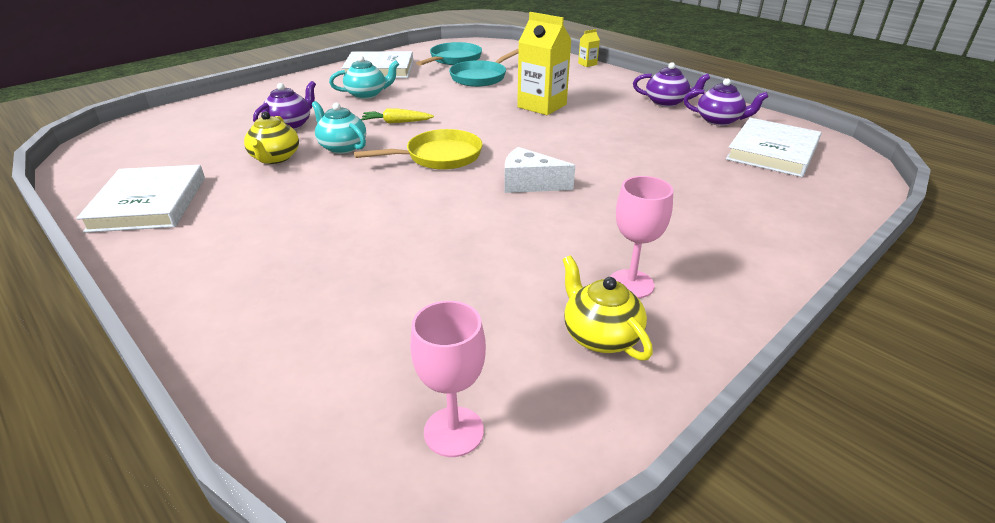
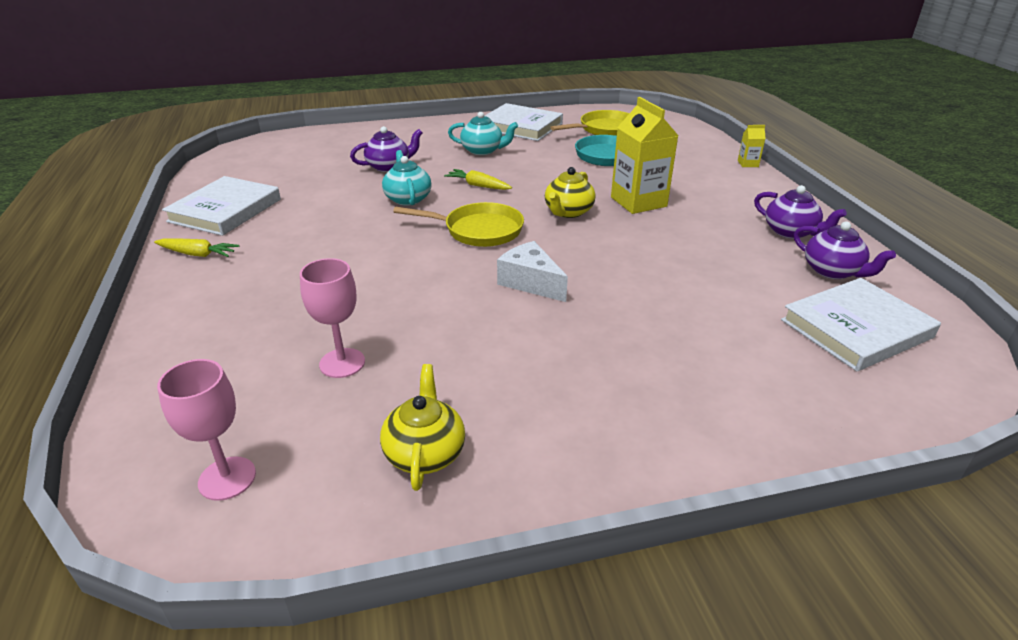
camera: 30 degrees right, 0 degrees up
yellow teapot [244,111,299,164] -> yellow teapot moved to [545,167,595,218]
turquoise pan [416,42,482,66] -> yellow pan [550,110,629,136]
pink goblet [610,176,673,298] -> pink goblet moved to [300,258,365,378]
none -> yellow carrot [154,238,239,257]

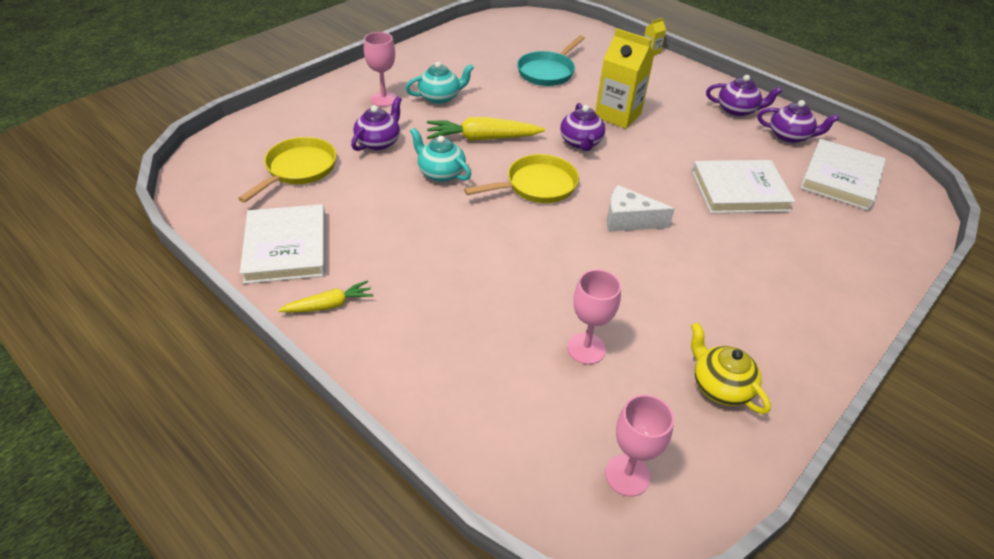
camera: 35 degrees left, 10 degrees up
yellow carrot [444,169,512,190] -> yellow carrot [427,117,545,141], size x1.67
white book [485,103,563,141] -> white book moved to [692,160,795,213]
yellow teapot [545,167,595,218] -> purple teapot [560,103,605,151]
yellow pan [550,110,629,136] -> yellow pan moved to [238,137,336,203]
none -> pink goblet [364,32,397,107]

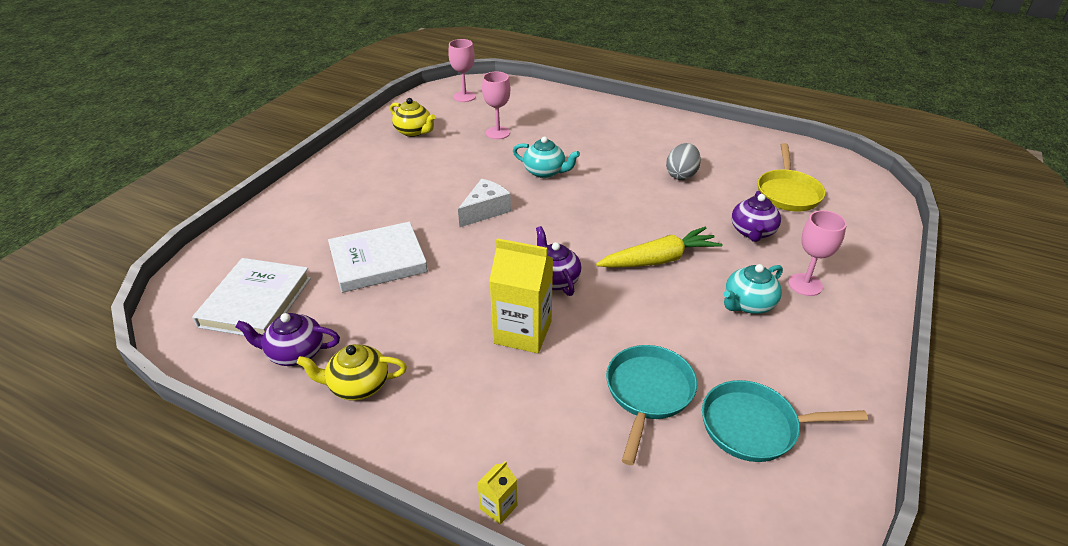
camera: 165 degrees right, 5 degrees down
white book [240,204,326,284] -> none
yellow carrot [278,280,373,313] -> none
turquoise teapot [410,128,471,182] -> turquoise teapot moved to [513,136,580,178]
yellow pan [464,154,579,203] -> none
white cheese [607,185,675,232] -> white cheese turned 45 degrees counterclockwise [458,179,511,227]
purple teapot [706,75,783,117] -> yellow teapot [297,344,407,401]
none -> grey egg [666,143,701,180]
none -> turquoise pan [702,380,868,462]

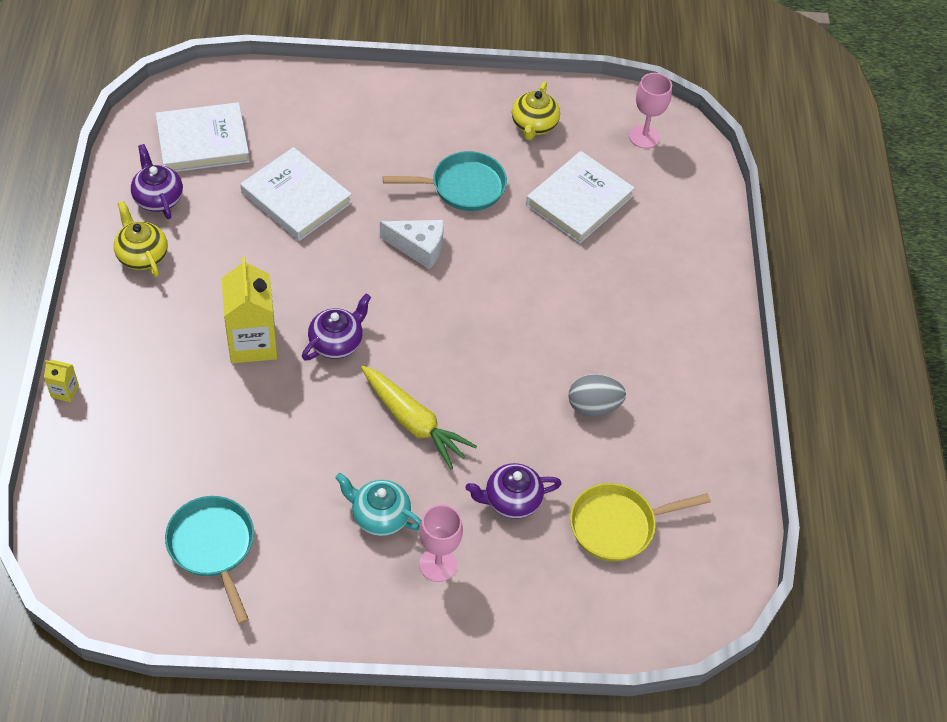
camera: 60 degrees right, 15 degrees up
pink goblet [482,72,510,139] -> white book [526,151,635,243]
turquoise teapot [513,136,580,178] -> none
turquoise pan [606,345,697,465] -> turquoise pan moved to [383,151,507,211]

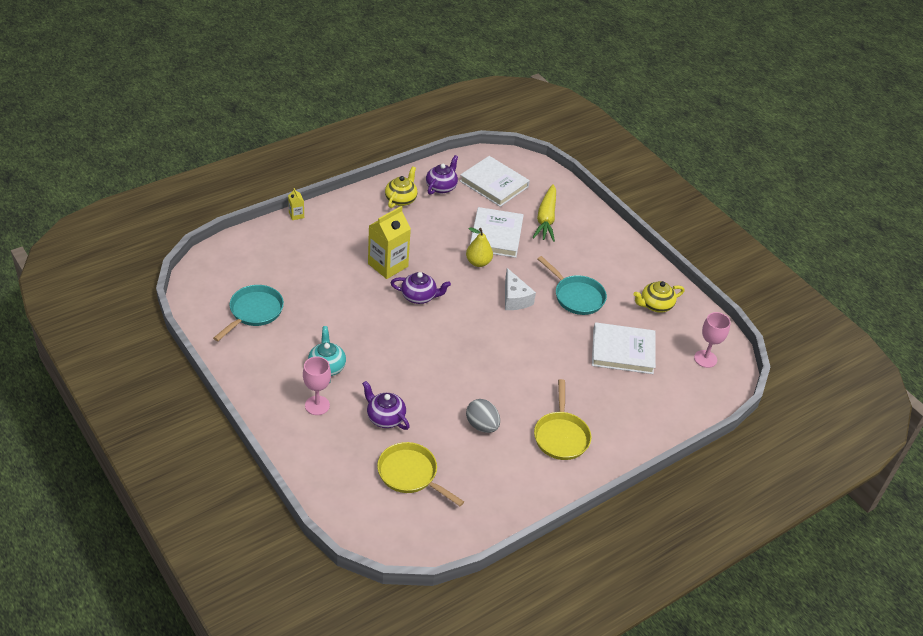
camera: 55 degrees right, 10 degrees down
yellow carrot [361,366,477,469] -> yellow carrot moved to [532,184,556,242]
none -> yellow pear [466,227,493,267]
none -> yellow pan [534,379,592,460]

